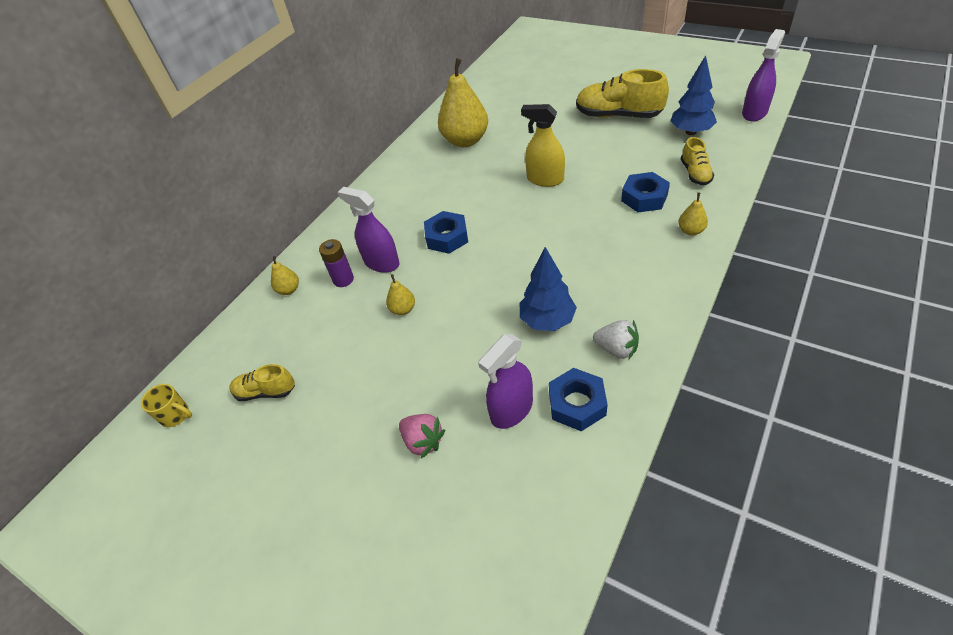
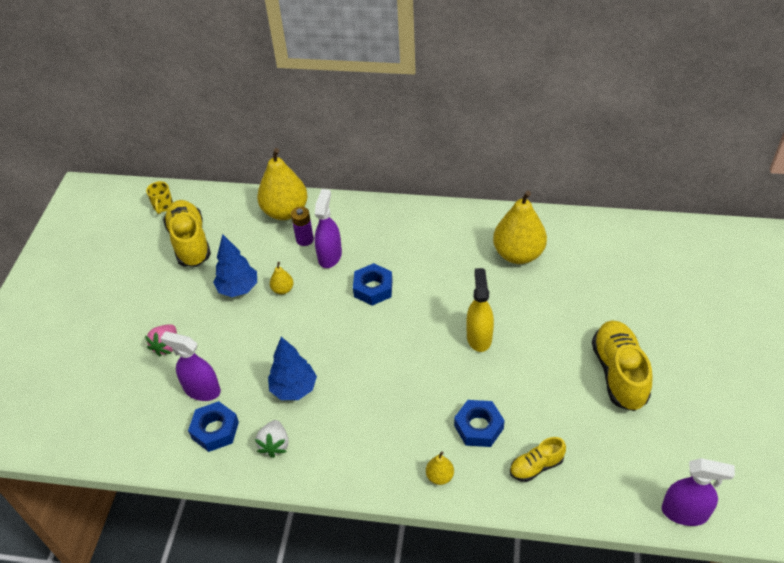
camera: 65 degrees right, 0 degrees up
yellow shoe [229,364,295,401] -> yellow shoe [163,200,211,267], size x1.85
yellow pear [271,256,299,295] -> yellow pear [257,148,308,220], size x2.25
blue tree [670,55,717,135] -> blue tree moved to [213,234,257,297]

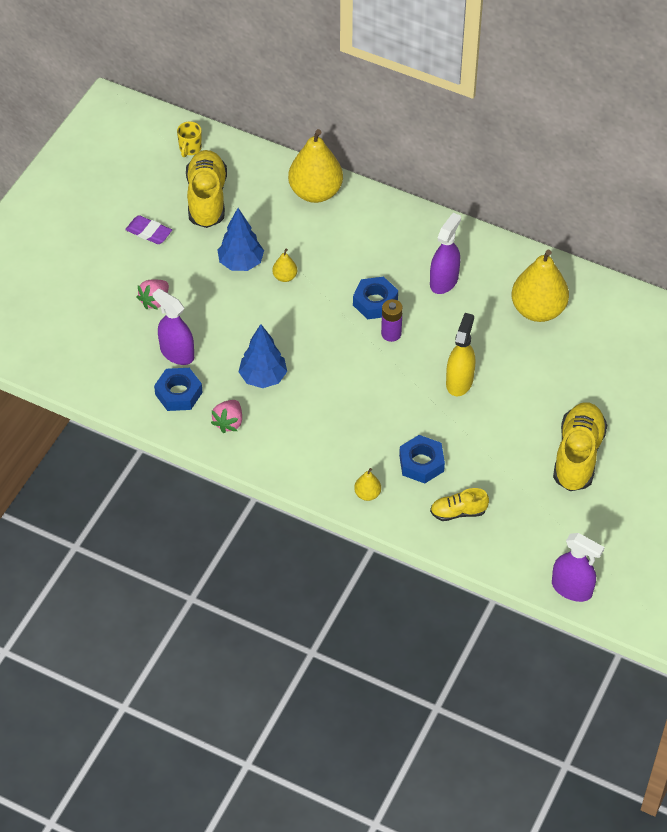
camera: 15 degrees right, 5 degrees up
white strawberry [255,420,289,458] -> pink strawberry [211,400,242,433]
purple battery [291,207,314,246] -> purple battery moved to [381,299,403,342]
purple spray bottle [314,189,342,268] -> purple spray bottle moved to [430,213,461,294]
none -> purple eraser [125,215,172,244]

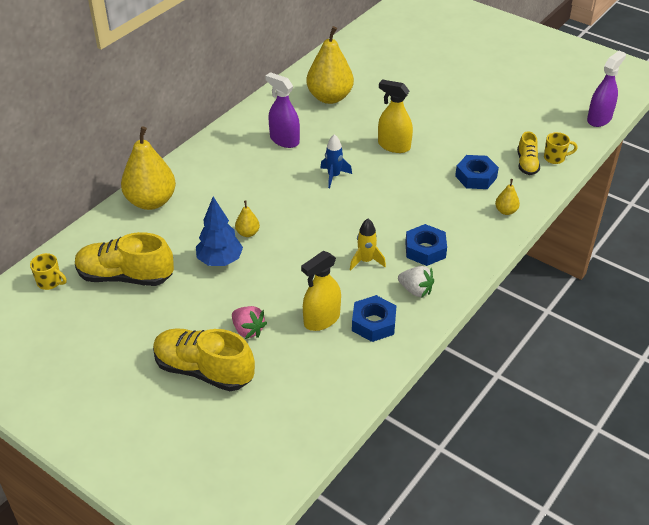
camera: 80 degrees left, 10 degrees down
purple eraser [125,215,172,244] -> none
purple spray bottle [153,288,194,365] -> yellow spray bottle [301,251,341,331]
pink strawberry [211,400,242,433] -> white strawberry [398,266,434,298]
blue tree [239,324,287,388] -> yellow rocket [350,219,386,271]
blue nut [353,277,398,319] -> blue nut moved to [405,224,447,266]
purple battery [381,299,403,342] -> blue rocket [320,134,352,188]
yellow shoe [553,403,607,491] -> yellow shoe moved to [153,328,255,391]
none -> yellow mug [544,132,578,164]

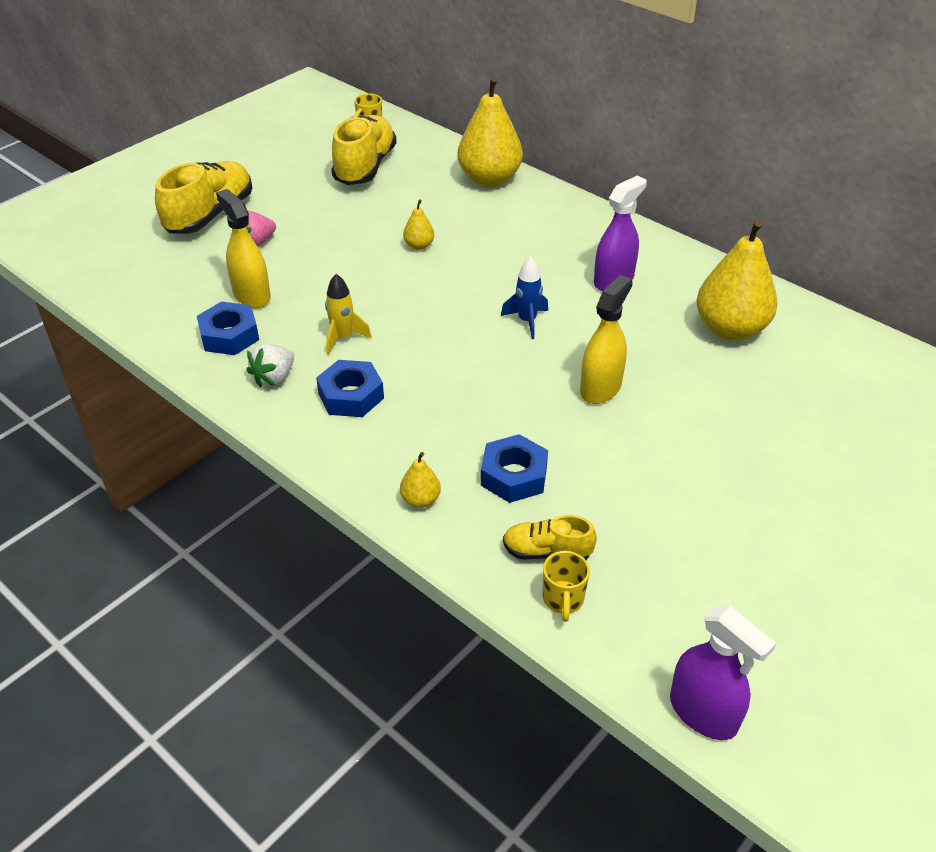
camera: 95 degrees right, 0 degrees up
blue tree [196,197,243,266] -> none

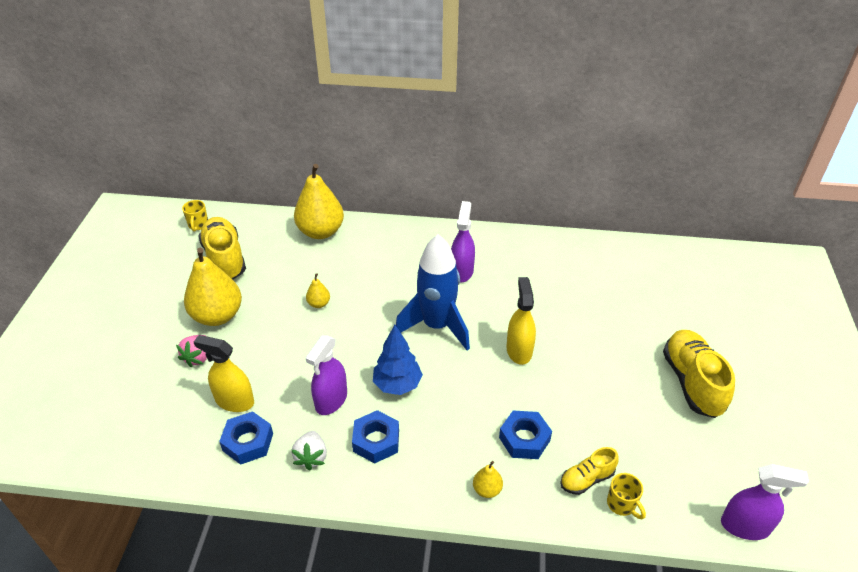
camera: 35 degrees left, 0 degrees up
yellow shoe [155,161,252,234] -> yellow shoe moved to [663,330,735,418]
yellow rocket [325,274,372,355] -> purple spray bottle [305,336,347,415]
blue rocket [501,257,548,339] -> blue rocket [396,234,470,351], size x2.14
yellow pear [696,219,778,340] -> yellow pear moved to [184,248,242,326]
none -> blue tree [373,325,423,395]

